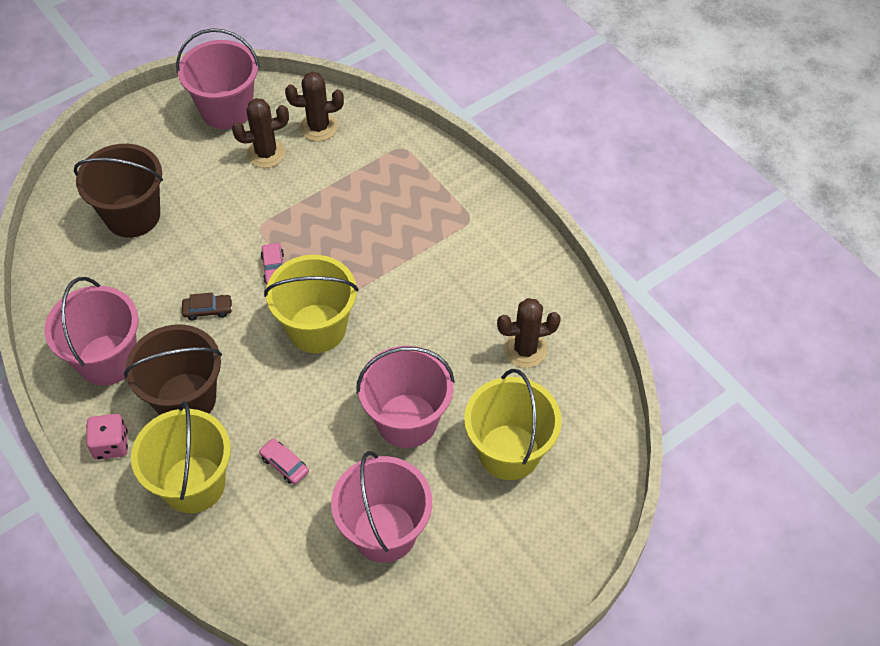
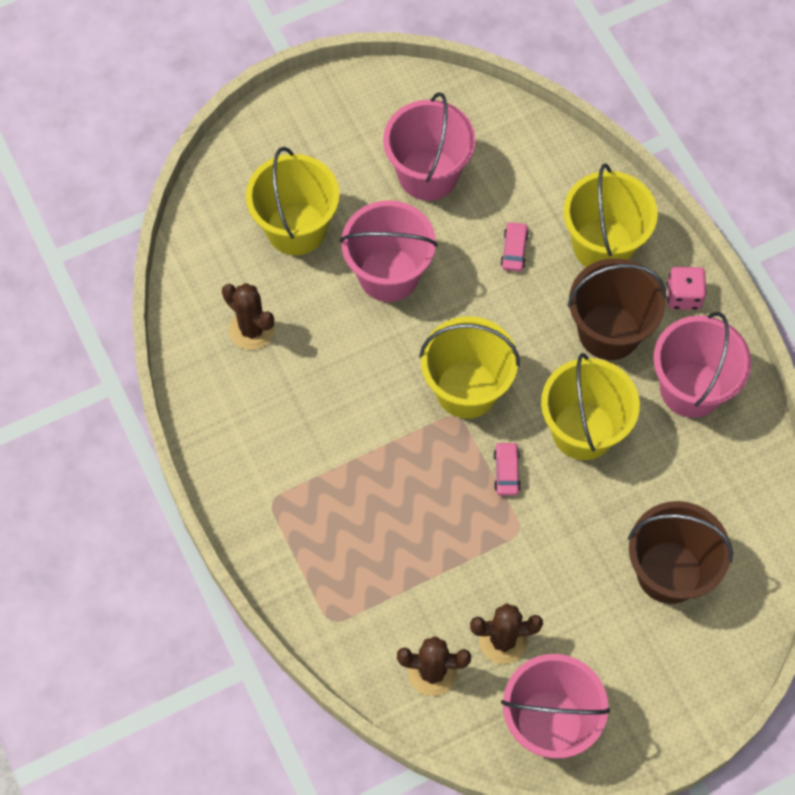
camera: 170 degrees left, 10 degrees up
brown car [182,293,232,320] -> yellow bucket [541,353,640,460]
pink car [259,438,309,485] -> pink car turned 135 degrees counterclockwise [501,221,529,272]
brown cactus [497,298,561,368] -> brown cactus turned 45 degrees clockwise [222,283,275,350]

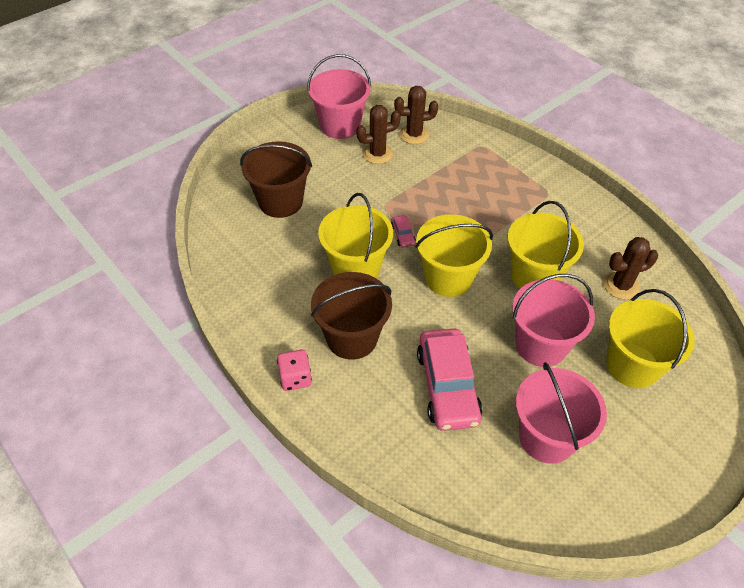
camera: 165 degrees right, 15 degrees down
brown cactus [222,283,275,350] -> brown cactus turned 45 degrees counterclockwise [604,237,658,300]
pink car [501,221,529,272] -> pink car [417,328,482,431], size x2.39
yellow bucket [563,163,658,267] -> yellow bucket moved to [508,201,584,289]
pink bucket [653,312,751,418] -> none

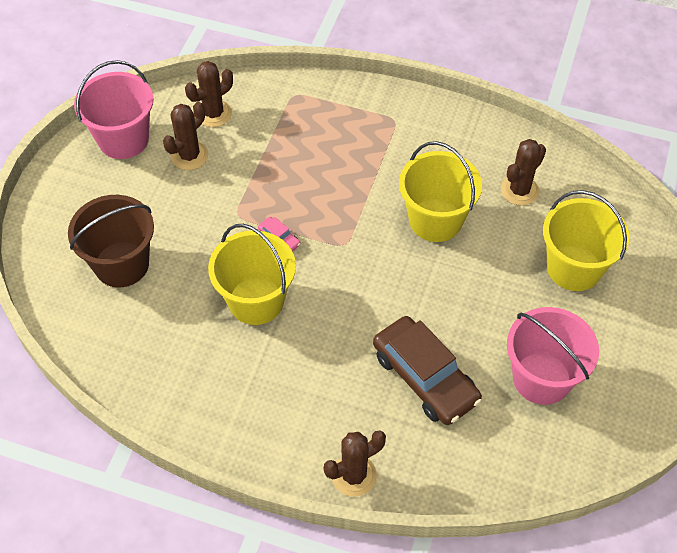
camera: 30 degrees left, 5 degrees up
pink dice [277,350,312,391] -> none
brown bucket [311,272,392,360] -> none
yellow bucket [415,214,493,297] -> none
pink car [417,328,482,431] -> brown car [373,316,482,425]
pink bucket [512,274,595,367] -> none
none -> brown cactus [324,430,386,497]

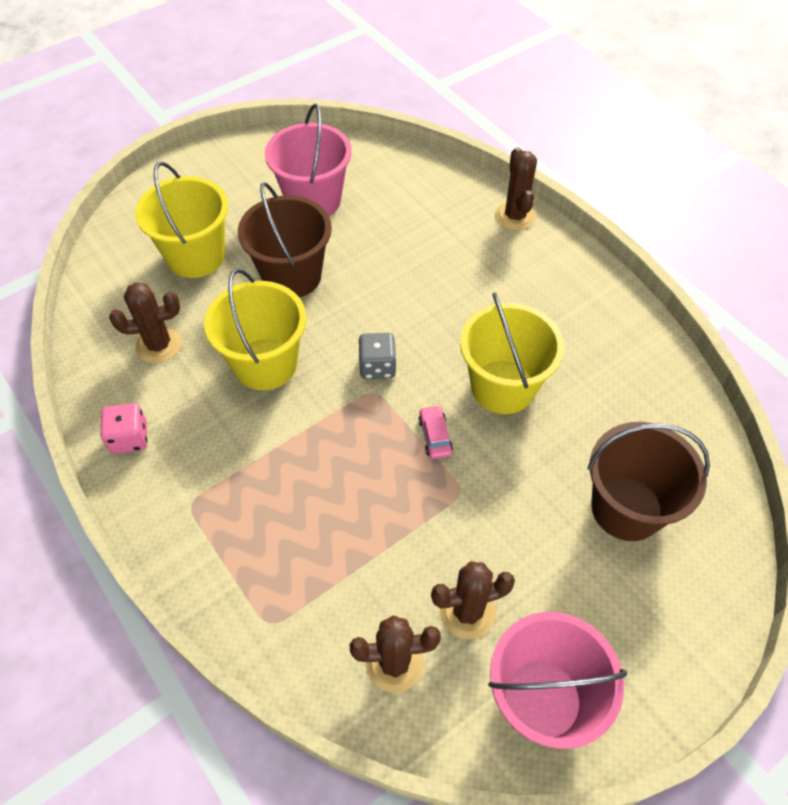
camera: 145 degrees left, 0 degrees up
brown cactus [324,430,386,497] -> brown cactus turned 75 degrees clockwise [495,147,537,230]
brown car [373,316,482,425] -> none
none -> pink dice [100,403,147,454]
none -> brown bucket [238,182,332,297]
none -> grey dice [359,333,396,379]

